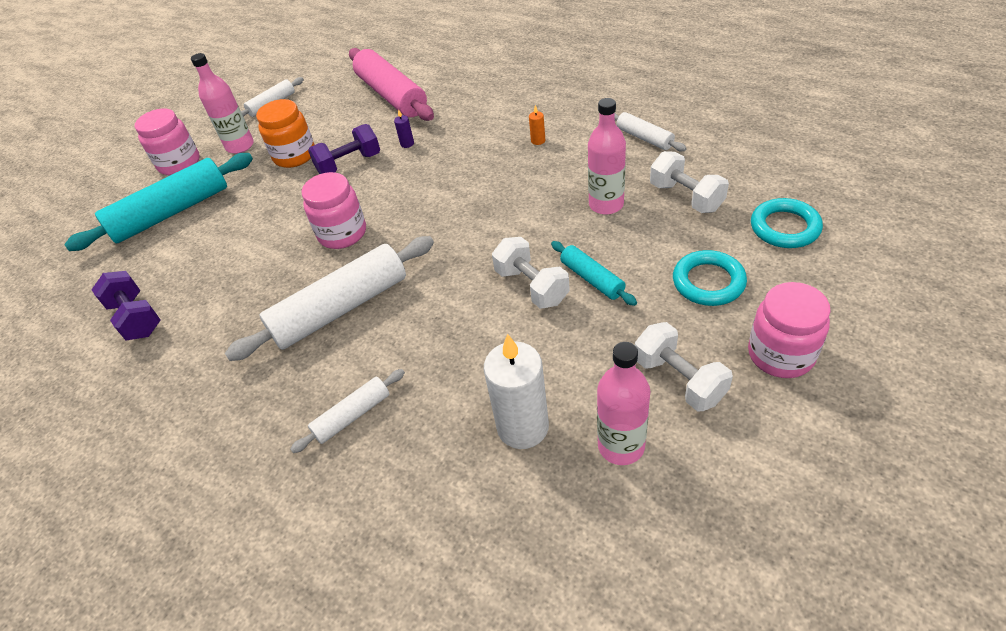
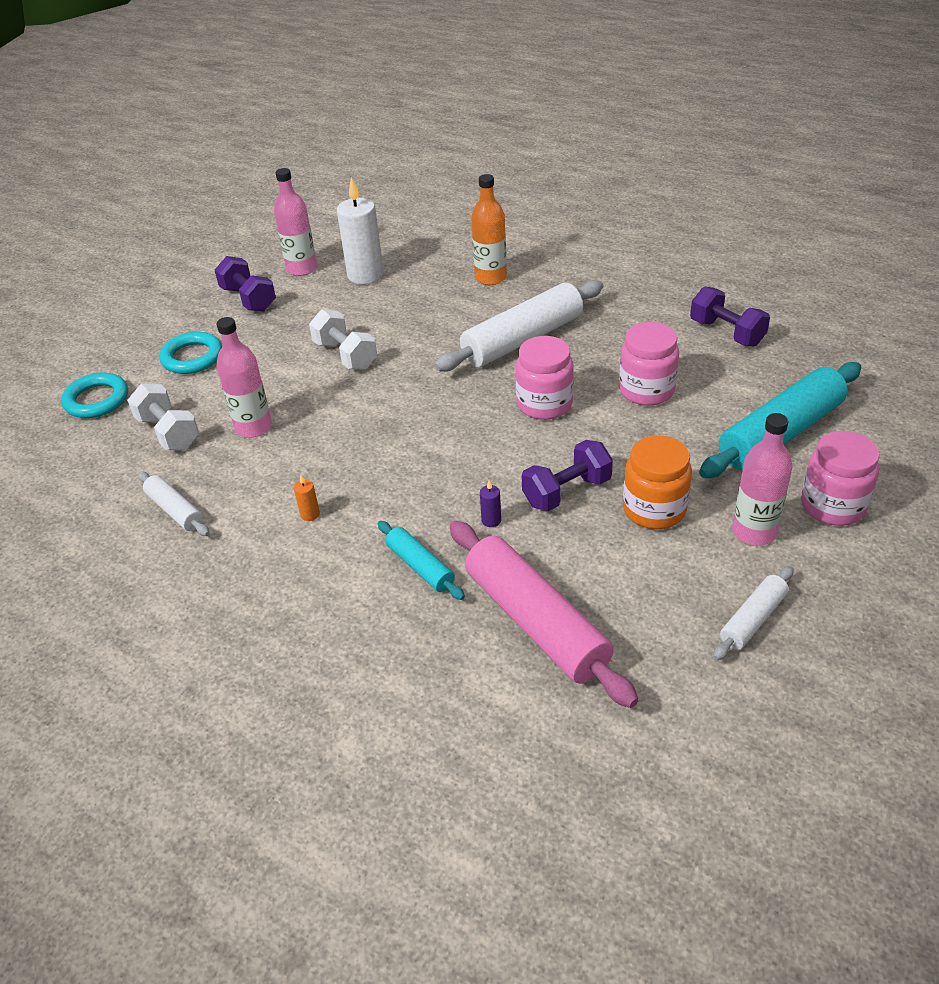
camera: 175 degrees right, 5 degrees down
white rolling pin [290,369,405,453] -> orange bottle [471,174,507,285]
turquoise rolling pin [551,241,637,306] -> turquoise rolling pin moved to [378,521,465,600]
white dumbbell [635,322,733,411] -> purple dumbbell [215,256,276,312]
pink jar [748,282,831,378] -> pink jar moved to [619,322,679,406]

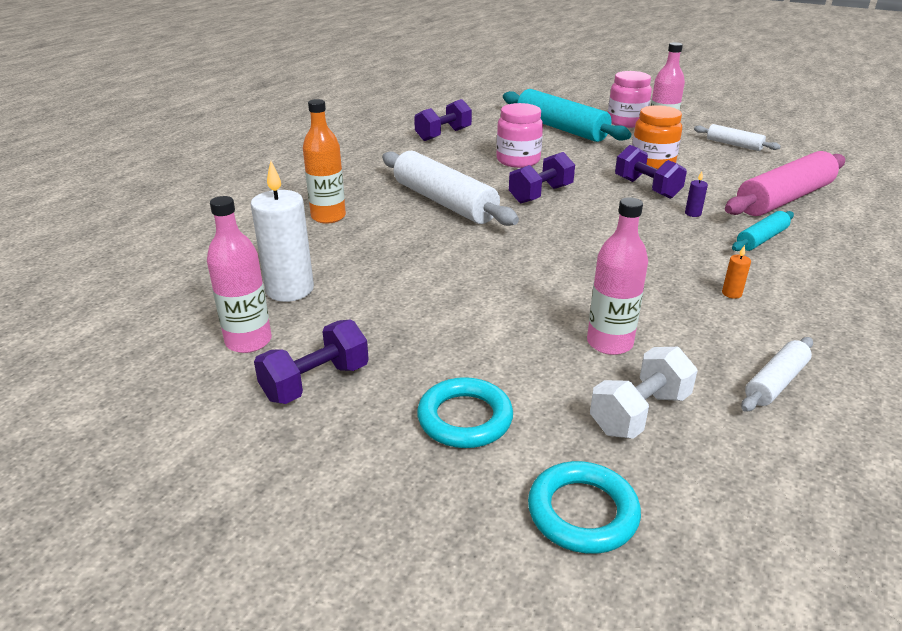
camera: 95 degrees left, 10 degrees down
white dumbbell [309,309,377,370] -> none
pink jar [515,336,574,420] -> purple dumbbell [509,152,575,203]

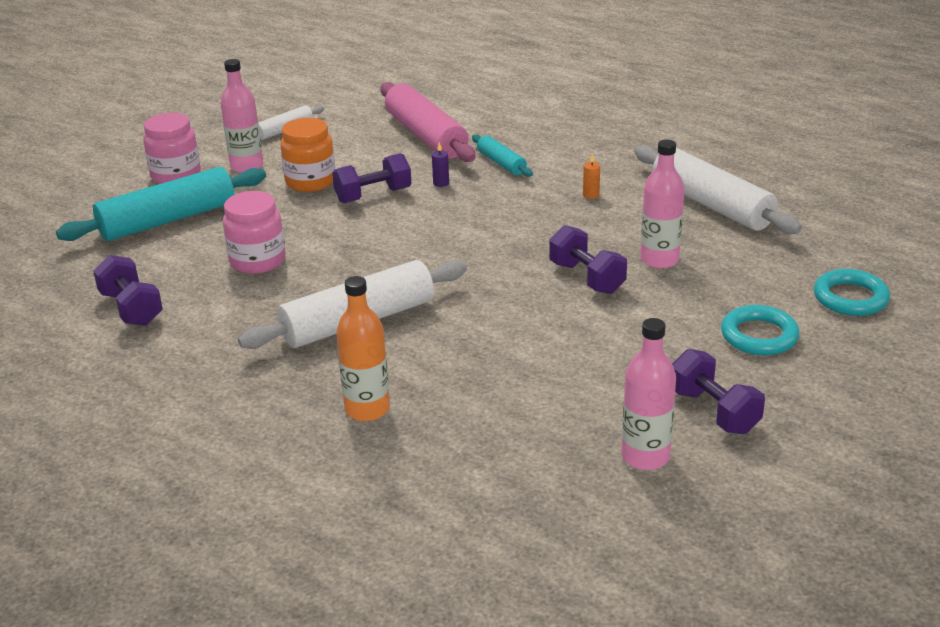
camera: 80 degrees left, 0 degrees up
white candle [251,161,314,302] -> none
purple dumbbell [509,152,575,203] -> purple dumbbell moved to [549,225,627,294]
white dumbbell [590,347,698,439] -> none
white rolling pin [741,337,813,412] -> white rolling pin [634,145,802,234], size x1.97

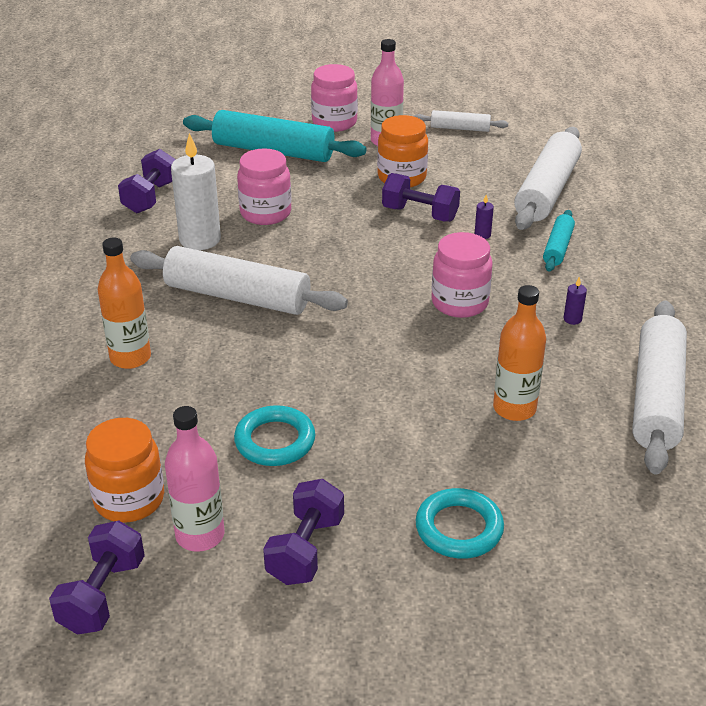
camera: 50 degrees right, 5 degrees up
pink rolling pin [381,82,476,162] -> white rolling pin [514,127,582,230]
purple dumbbell [549,225,627,294] -> purple dumbbell moved to [49,521,145,635]
orange candle [583,153,600,199] -> purple candle [564,277,587,325]
pink bottle [640,139,685,269] -> orange bottle [493,285,546,421]
turquoise ring [814,269,890,316] -> turquoise ring moved to [234,405,315,466]
none -> orange jar [85,418,164,523]
none -> white candle [171,133,221,250]
none -> pink jar [431,232,493,318]

